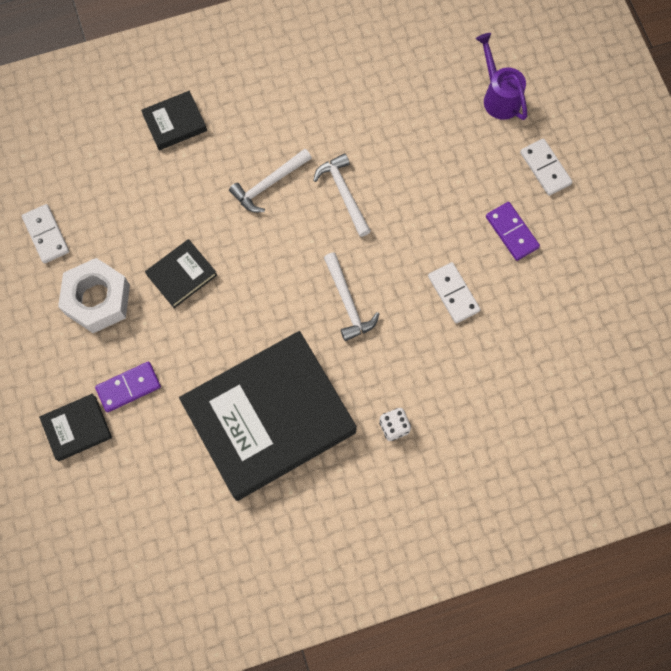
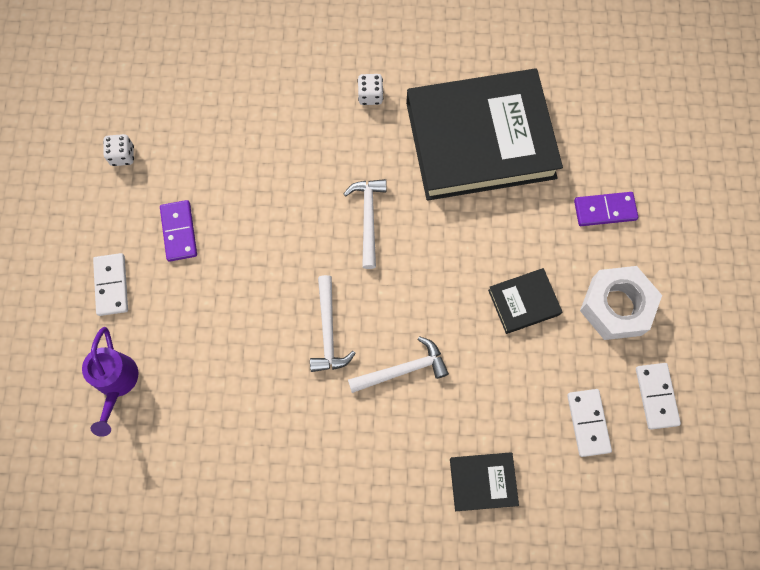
camera: 160 degrees left, 0 degrees up
black book [39,393,112,461] -> none
white domino [428,262,481,323] -> white domino moved to [567,389,612,457]
none -> white dice [103,134,134,166]

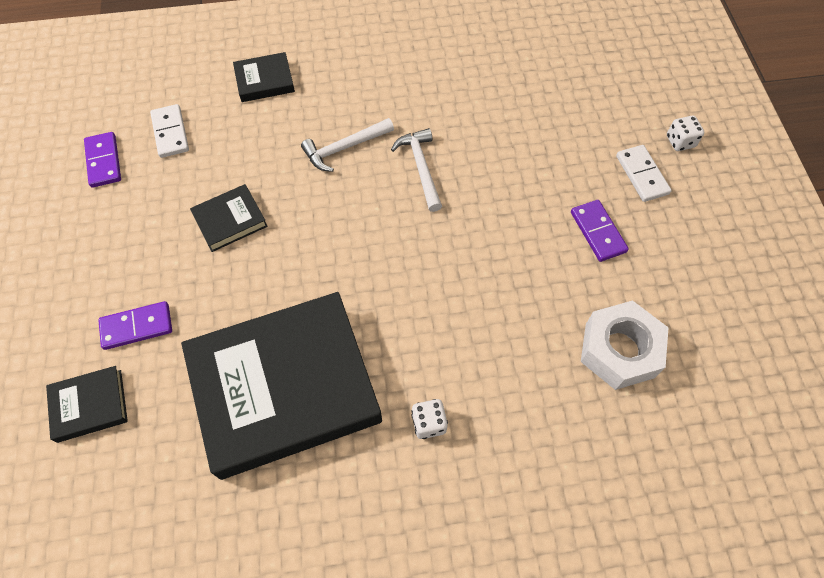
camera: 170 degrees right, 10 degrees down
purple watering can [82,327,138,437] -> none
white dice [103,134,134,166] -> white dice moved to [667,116,704,151]
white hammer [344,179,387,269] -> none
white nut [580,266,662,340] -> white nut moved to [581,301,669,390]
white domino [636,363,681,430] -> purple domino [84,132,121,188]
none -> black book [46,366,128,443]

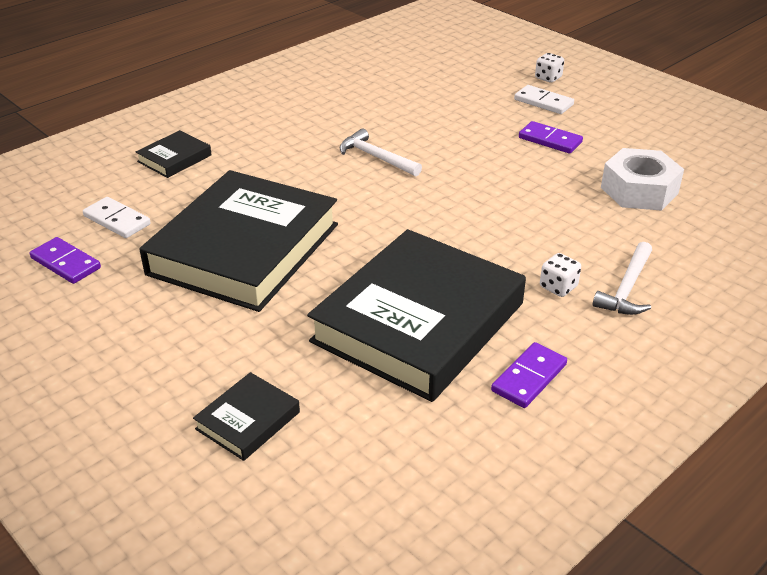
camera: 35 degrees left, 25 degrees down
purple domino [98,301,172,350] -> purple domino moved to [491,342,567,408]
black book [190,184,268,252] -> black book [140,170,338,312], size x2.40
white hammer [301,118,394,172] -> white hammer moved to [593,242,652,315]

